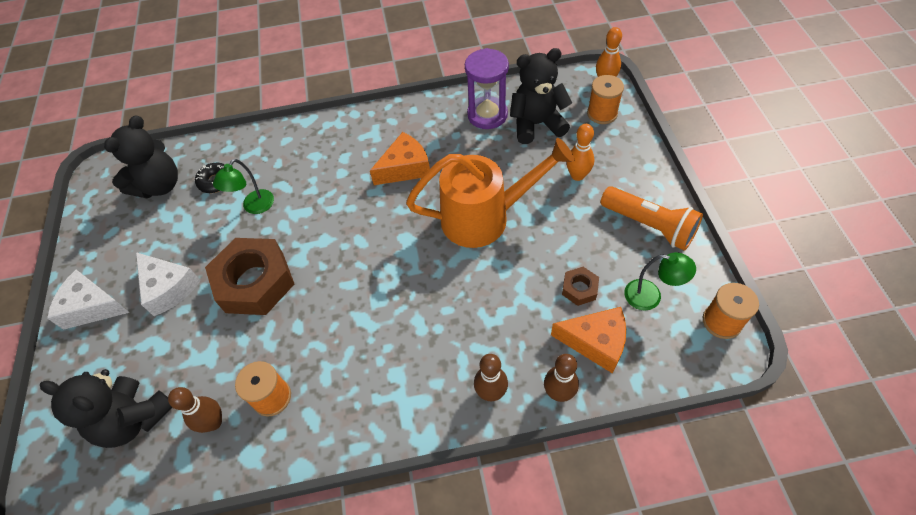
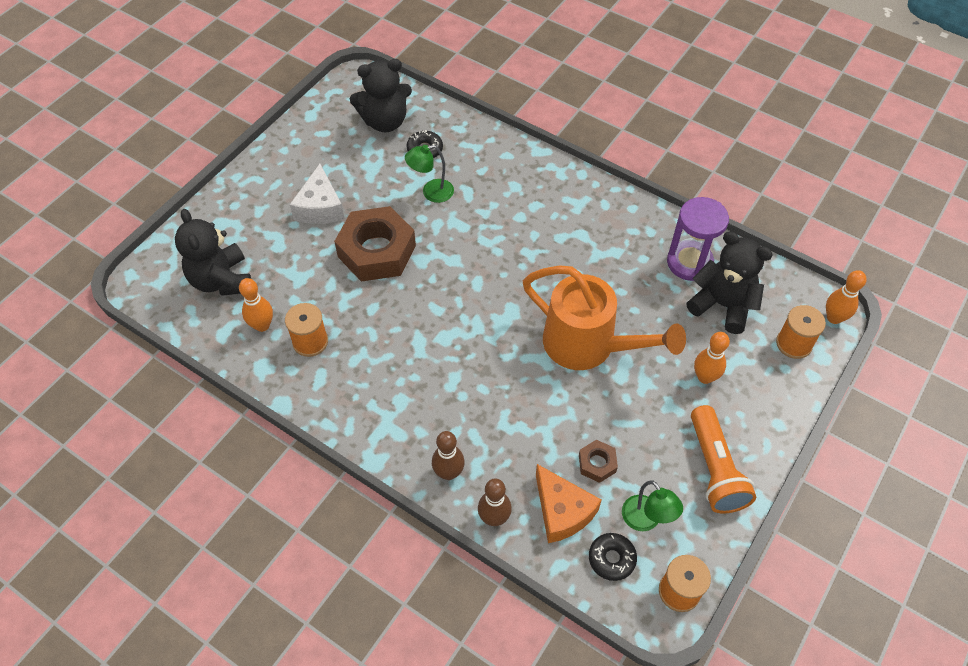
camera: 40 degrees right, 0 degrees up
white cheese [47,270,130,330] -> none
brown bowling pin [168,387,222,433] -> orange bowling pin [239,278,273,332]
orange cheese [370,132,430,185] -> none
none -> black donut [589,533,637,581]

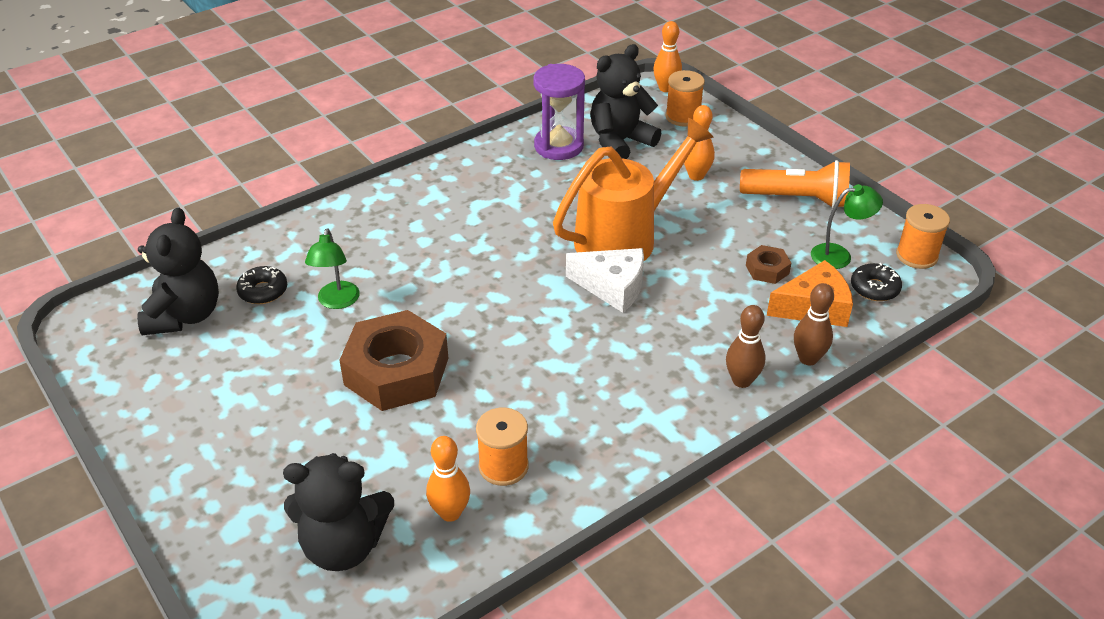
camera: 70 degrees left, 15 degrees down
white cheese [290,164,345,224] -> white cheese moved to [566,248,644,313]

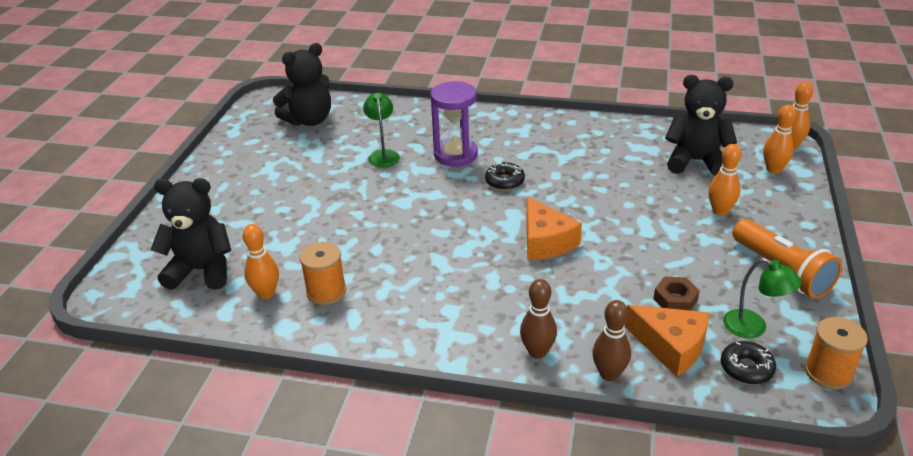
camera: 50 degrees right, 5 degrees down
black donut [236,266,287,304] -> black donut moved to [485,162,525,190]
black teddy bear [283,453,394,571] -> black teddy bear turned 135 degrees clockwise [151,178,231,290]
green lamp [305,228,360,309] -> green lamp turned 120 degrees clockwise [363,93,400,168]
brown nut [339,310,448,411] -> none
purple hourglass [533,64,585,160] -> purple hourglass moved to [430,81,478,167]
orange watering can [553,118,714,261] -> none
white cheese [566,248,644,313] -> orange cheese [526,197,582,260]
orange spool [666,70,705,126] -> orange bowling pin [763,105,796,174]

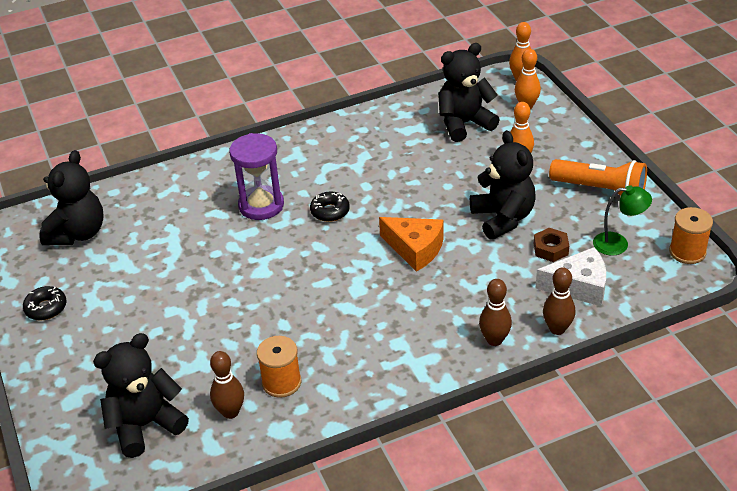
camera: 35 degrees left, 5 degrees up
orange bowling pin [242,224,279,299] -> brown bowling pin [210,351,244,419]
green lamp [363,93,400,168] -> none
orange cheese [624,305,709,377] -> white cheese [536,247,606,306]
black donut [720,341,776,384] -> black donut moved to [23,286,66,321]
none -> black teddy bear [470,130,536,240]

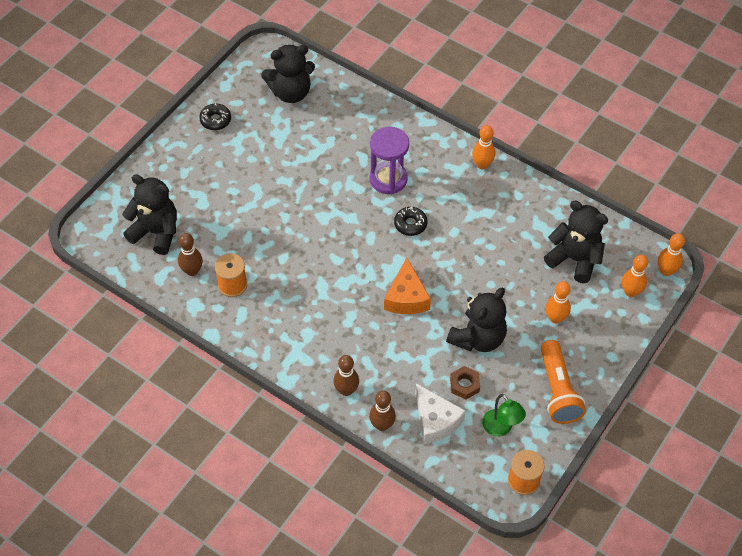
camera: 55 degrees right, 15 degrees up
none -> orange bowling pin [472,125,495,169]

